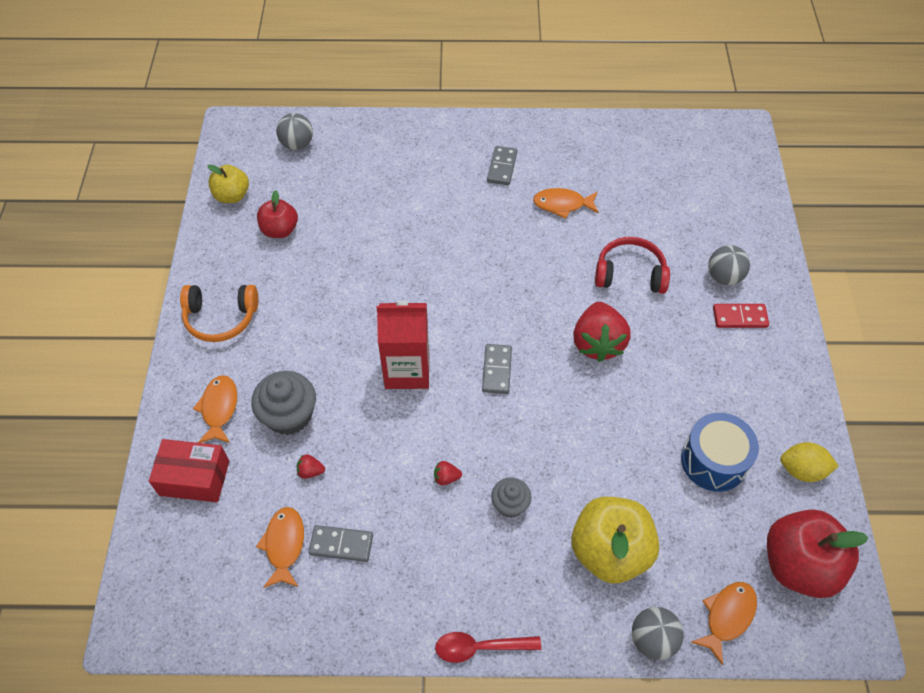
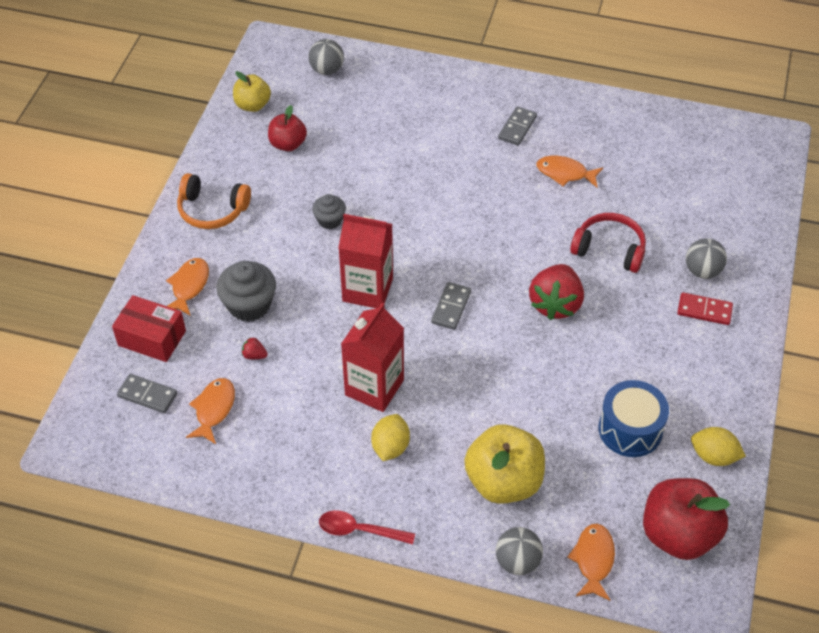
camera: 15 degrees right, 5 degrees down
grey domino [308,525,373,562] -> grey domino moved to [117,374,177,413]
red strawberry [434,461,462,485] -> red carton [341,303,404,412]
grey cupcake [491,477,532,518] -> grey cupcake moved to [312,194,346,229]
orange fish [691,582,757,665] -> orange fish turned 45 degrees counterclockwise [567,524,615,601]
none -> yellow lemon [371,414,410,461]

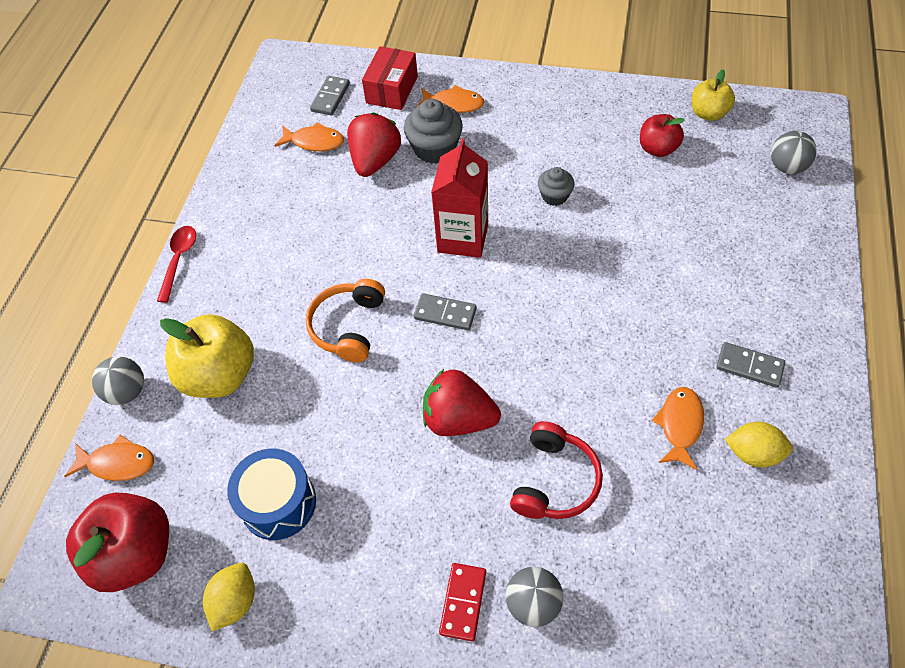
camera: 90 degrees right, 5 degrees up
orange headphones [177,173,251,229] -> orange headphones moved to [305,279,385,362]
red strawberry [242,337,268,359] -> red strawberry [347,113,401,177], size x2.50
red carton [341,303,404,412] -> none
yellow lemon [371,414,410,461] -> yellow lemon moved to [725,422,793,468]

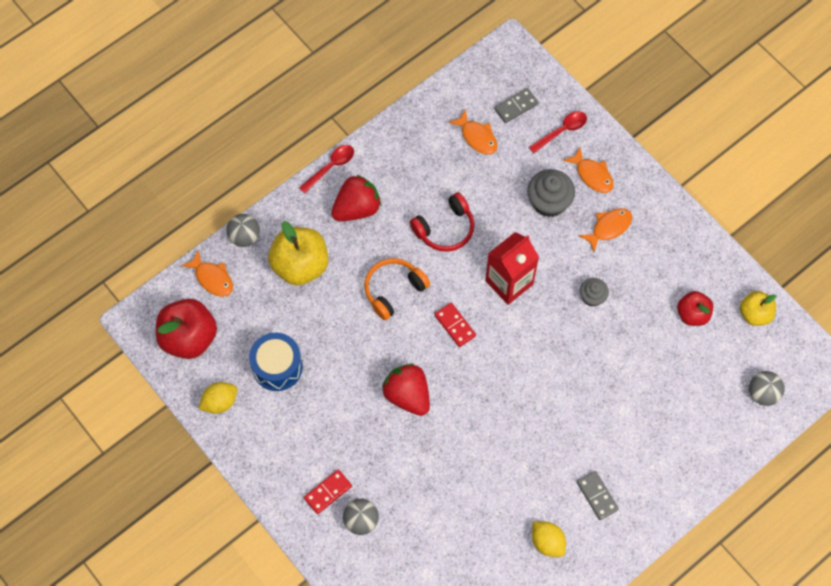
camera: 35 degrees right, 10 degrees up
red strawberry [347,113,401,177] -> red strawberry moved to [331,174,381,221]
red box [362,46,418,110] -> red spoon [529,111,587,153]
grey domino [414,293,477,330] -> red domino [434,303,476,347]
red headphones [510,421,603,519] -> red headphones moved to [410,192,474,252]
orange fish [652,387,704,470] -> orange fish moved to [579,208,632,252]

